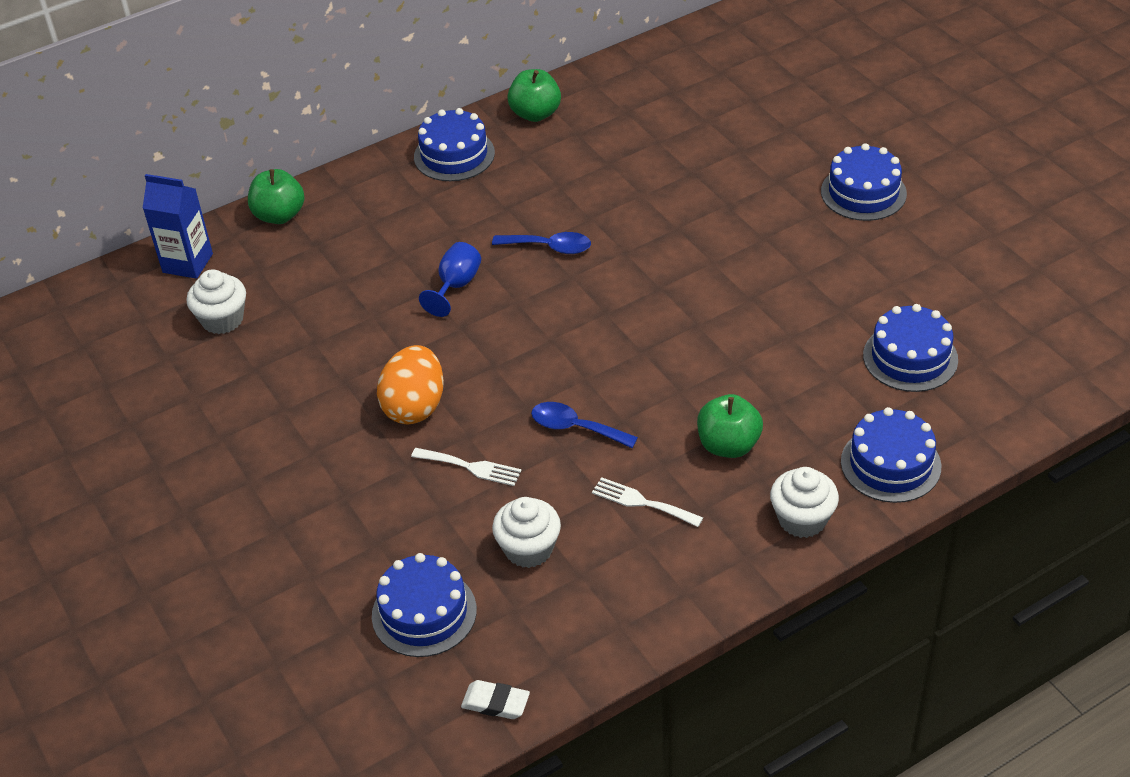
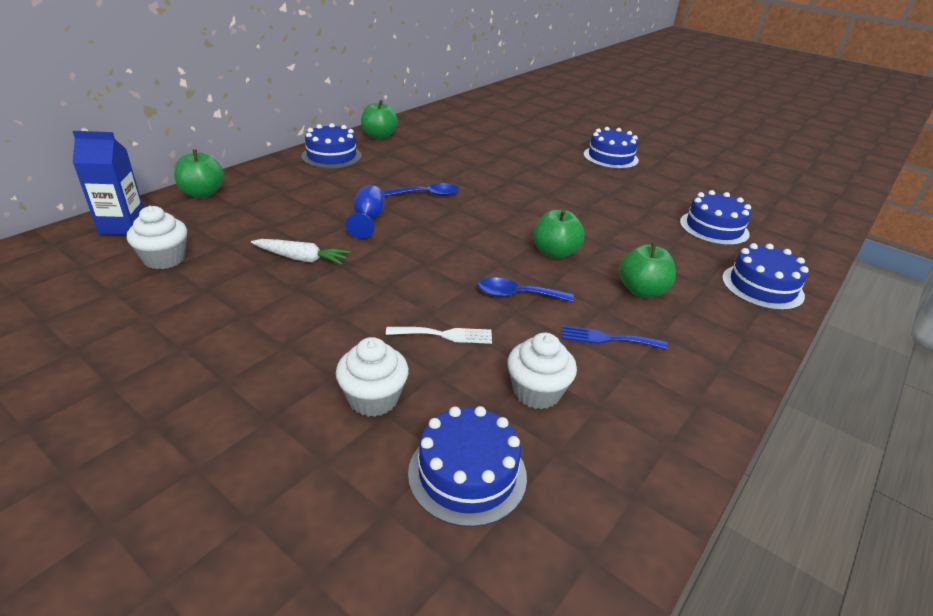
camera: 25 degrees left, 10 degrees down
orange egg [377,345,444,424] -> none
white eraser [461,680,530,719] -> none
white fork [592,477,703,527] -> blue fork [562,325,668,349]
white cupcake [770,467,839,538] -> white cupcake moved to [336,337,409,417]
none -> white carrot [251,239,351,265]
none -> green apple [534,209,585,259]

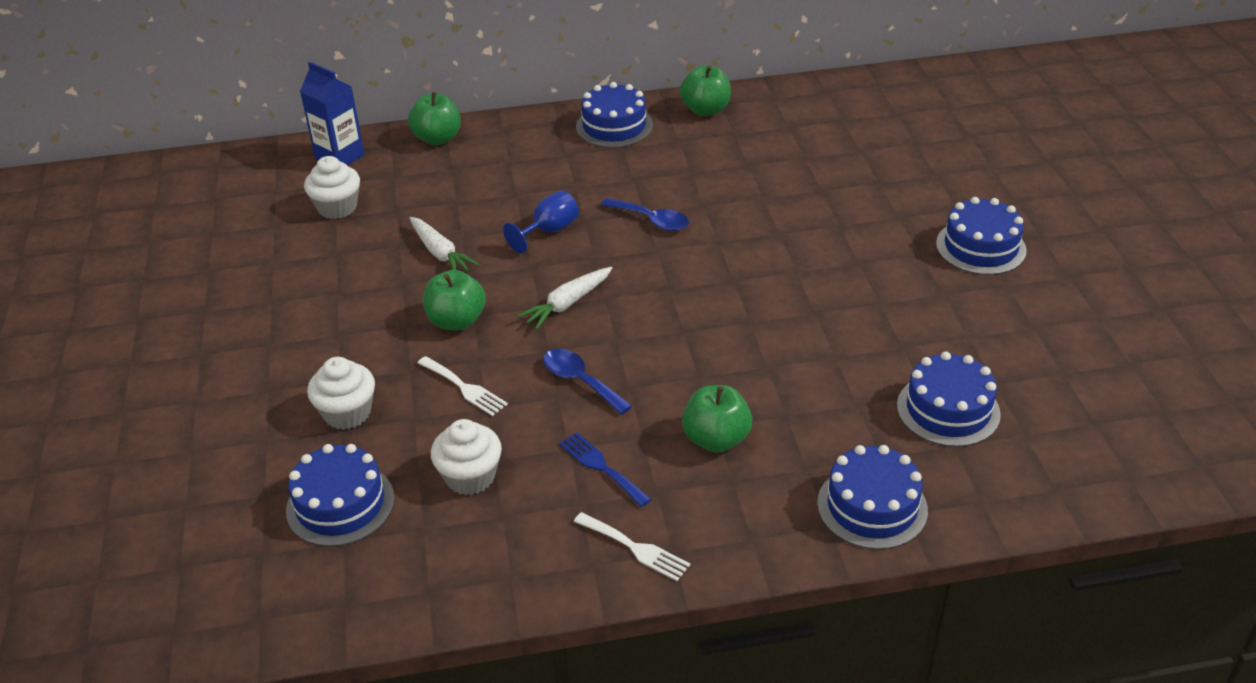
camera: 45 degrees right, 5 degrees up
green apple [534,209,585,259] -> green apple moved to [423,270,486,330]
none -> white carrot [517,267,612,329]
none -> white fork [574,512,690,581]

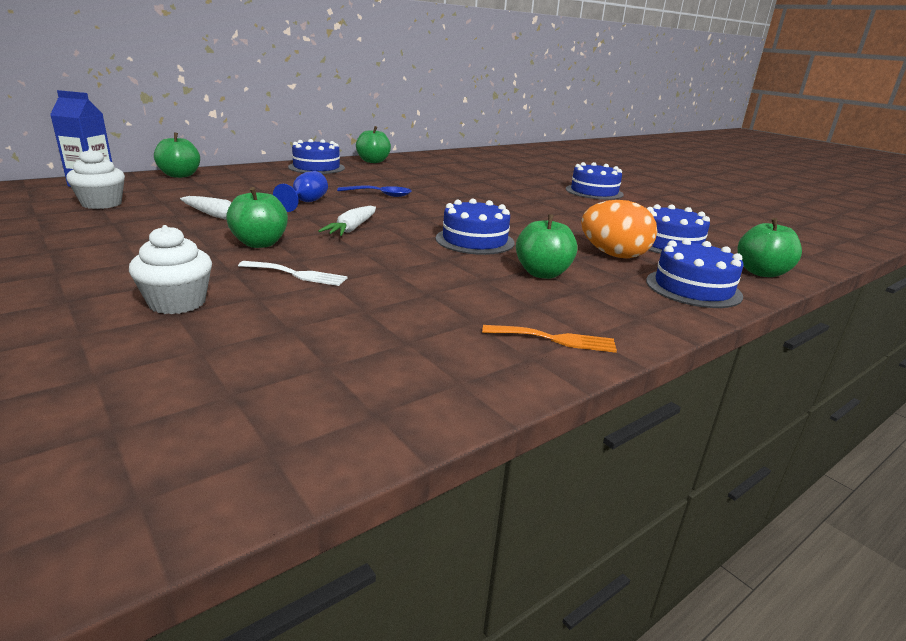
camera: 30 degrees left, 15 degrees down
blue cake [286,444,395,547] -> blue cake moved to [436,199,514,255]
white cupcake [431,419,502,495] -> none
blue spoon [543,349,632,415] -> none
blue fork [559,432,652,507] -> none
white fork [574,512,690,581] -> orange fork [482,325,617,353]
none -> orange egg [581,200,657,258]
none -> green apple [737,218,802,277]

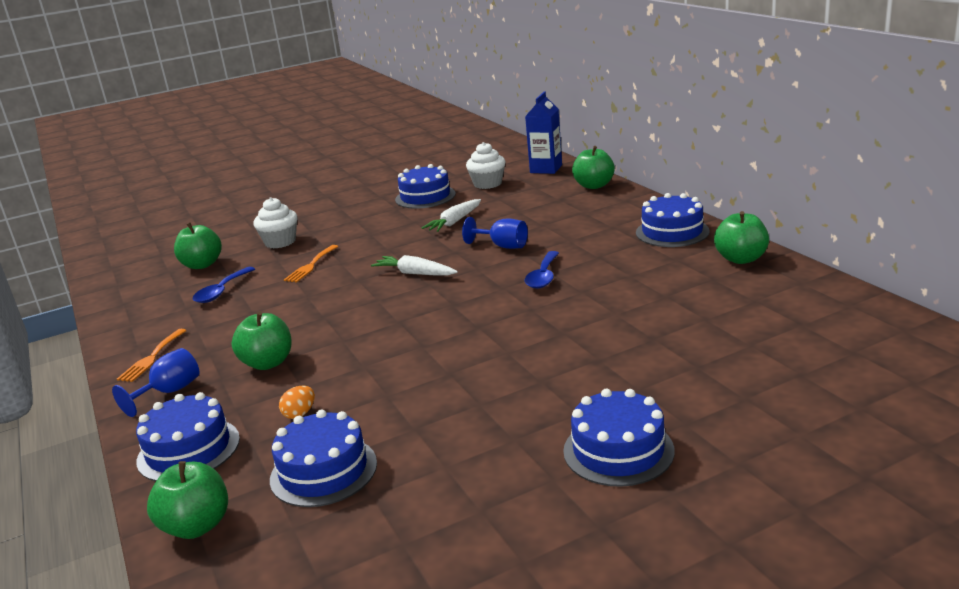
camera: 105 degrees right, 0 degrees up
green apple [226,187,288,248] -> green apple moved to [174,223,222,269]
white fork [238,261,348,286] -> orange fork [284,245,339,282]
blue cake [436,199,514,255] -> blue cake moved to [395,164,456,209]
orange egg [581,200,657,258] -> orange egg [279,385,315,419], size x0.45
none -> blue goblet [112,348,200,417]
none -> blue spoon [193,267,255,303]

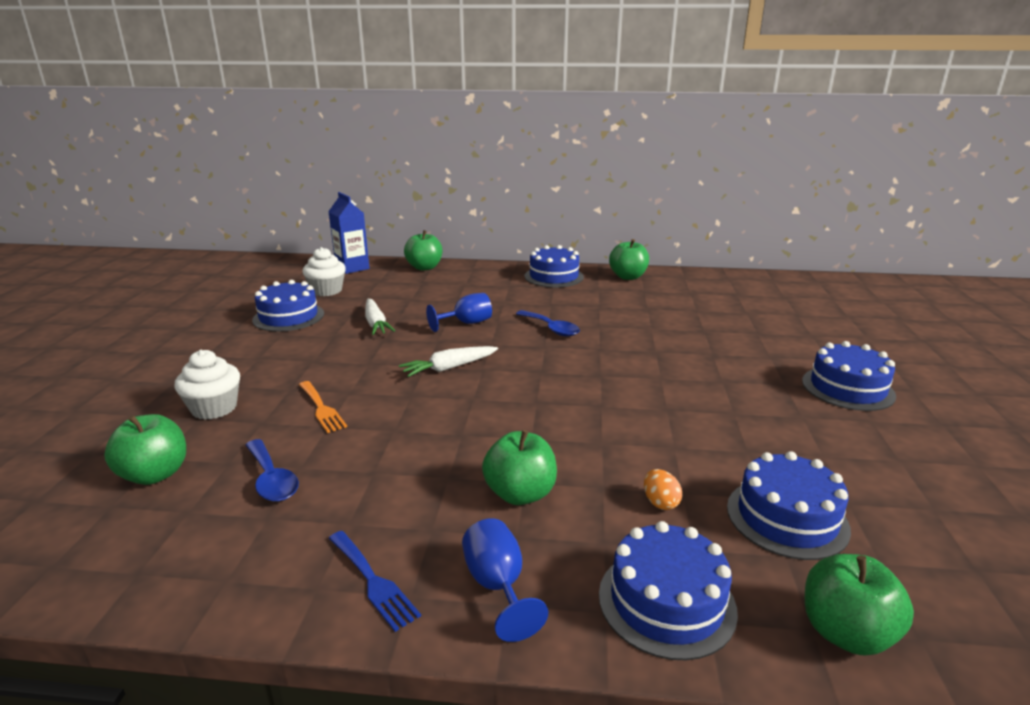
camera: 60 degrees left, 0 degrees up
orange fork [117,329,187,382] -> blue fork [329,531,421,632]

